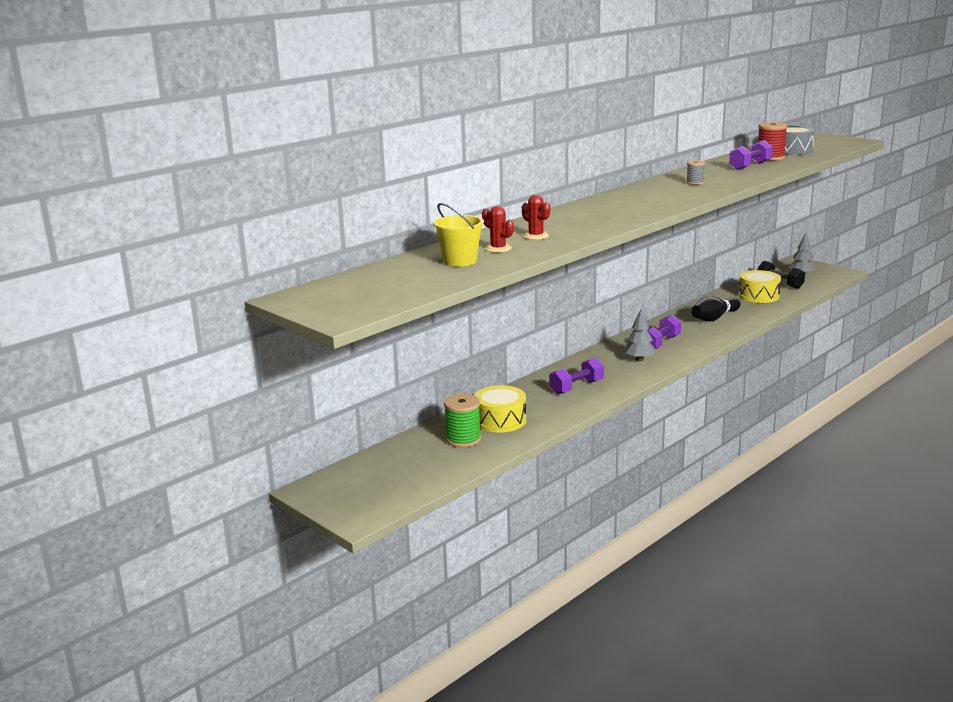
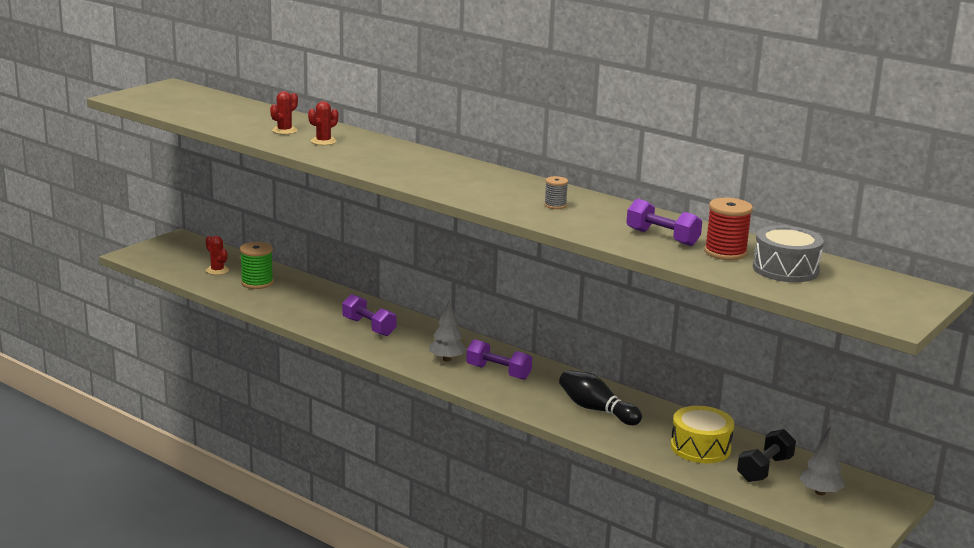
camera: 80 degrees right, 0 degrees up
yellow bucket [433,203,484,267] -> none
yellow drum [474,385,526,433] -> none
none -> red cactus [206,236,229,275]

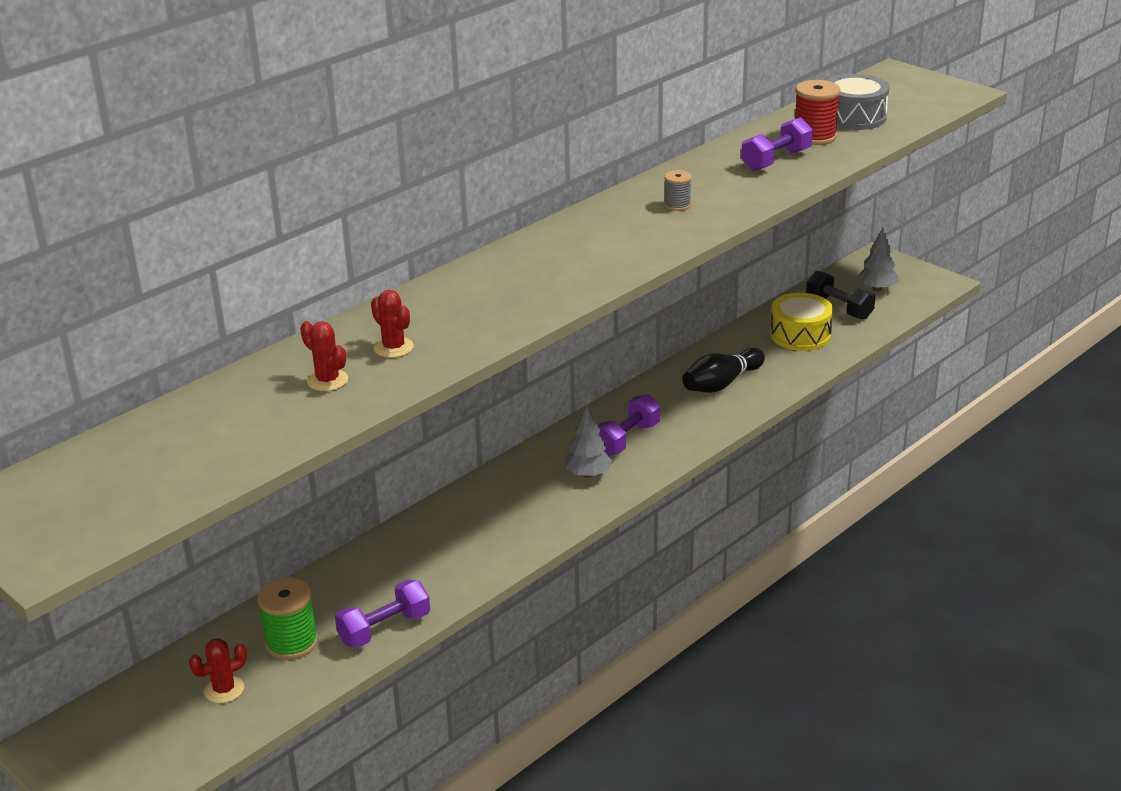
camera: 80 degrees left, 10 degrees up
purple dumbbell [342,294,396,336] -> purple dumbbell moved to [335,580,430,648]

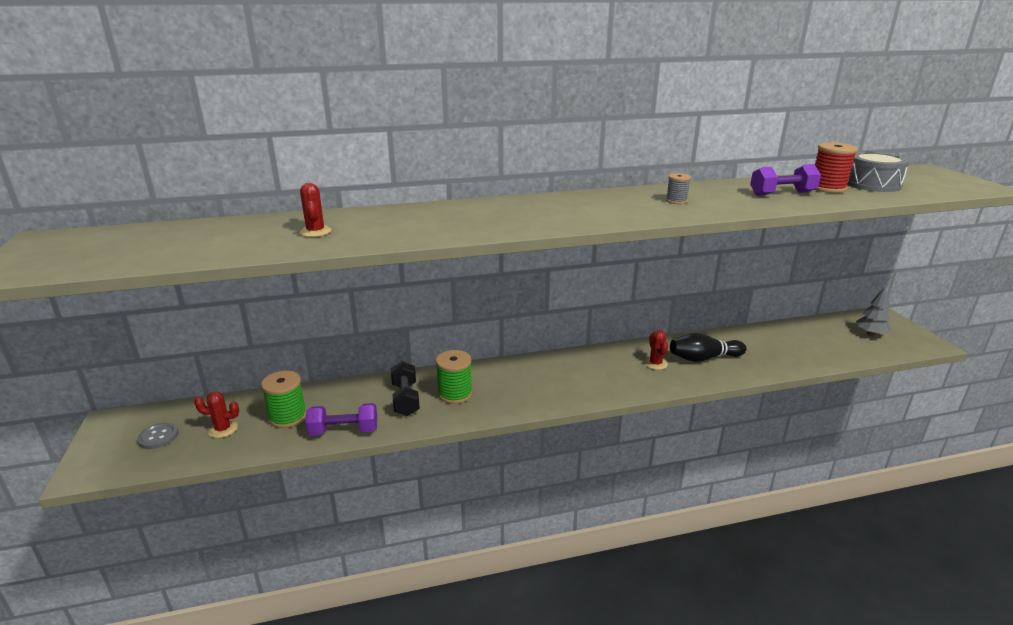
camera: 30 degrees right, 5 degrees down
red cactus [371,290,414,358] -> red cactus moved to [644,330,668,370]
grey tree [564,406,612,478] -> none
purple dumbbell [598,394,660,455] -> none
yellow drum [770,293,833,351] -> none
black dumbbell [806,271,875,320] -> black dumbbell moved to [391,361,420,416]
none -> grey button [137,423,179,449]
none -> green spool [436,350,473,404]

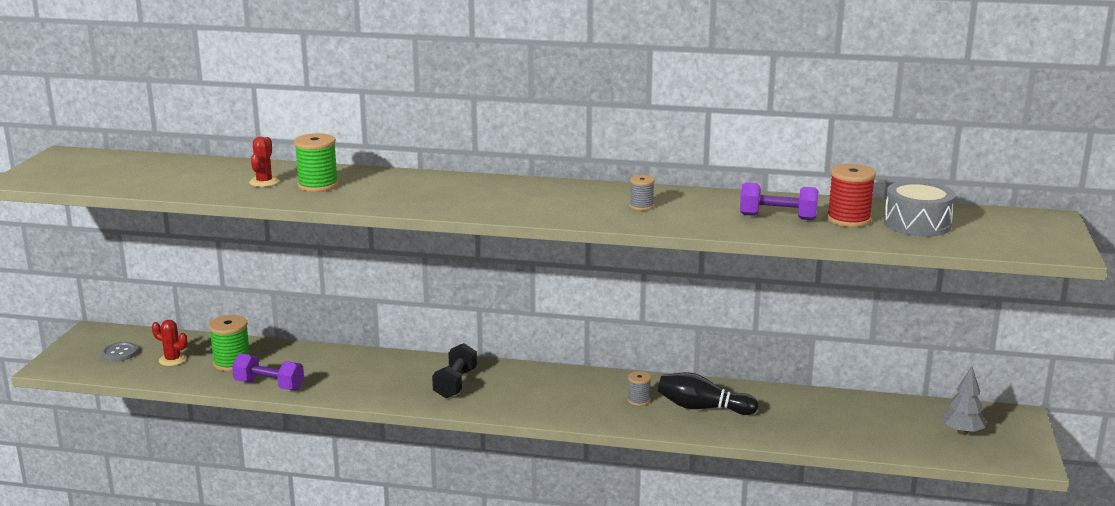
camera: 25 degrees right, 5 degrees down
black dumbbell [391,361,420,416] -> black dumbbell moved to [432,343,477,398]
green spool [436,350,473,404] -> green spool moved to [294,133,339,192]
red cactus [644,330,668,370] -> grey spool [628,371,651,406]

